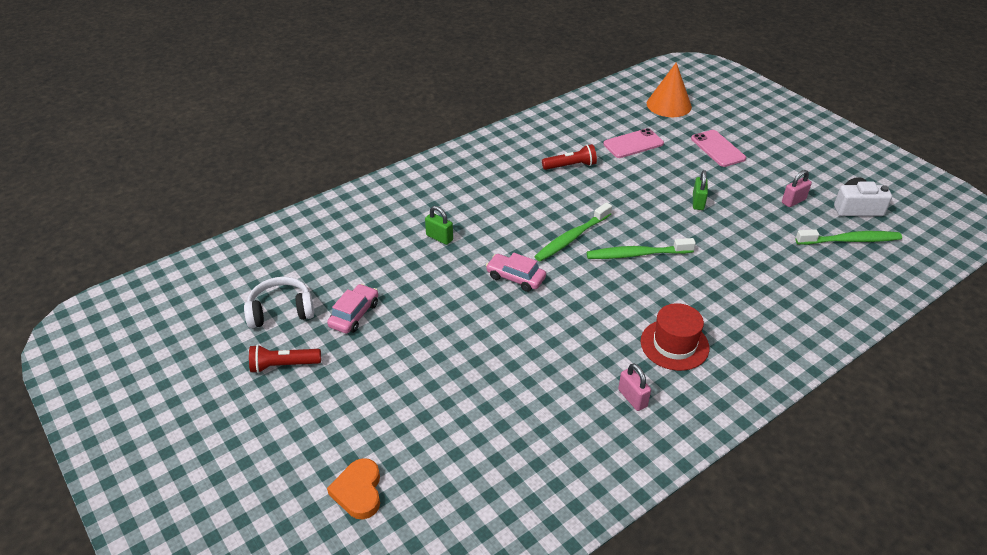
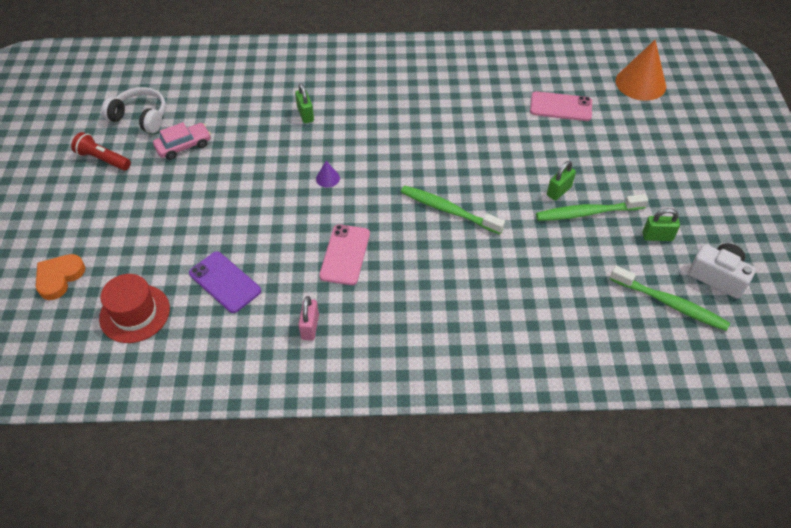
camera: 35 degrees right, 10 degrees up
pink car [486,253,546,292] -> purple cone [316,161,340,187]
green toothbrush [534,202,612,262] -> green toothbrush moved to [536,194,648,221]
red flashlight [542,144,597,170] -> none
red hat [641,303,709,371] -> red hat moved to [99,274,170,343]
pink phone [691,130,746,167] -> pink phone moved to [319,224,370,285]
pink padlock [782,170,812,207] -> green padlock [643,208,680,241]
none -> purple phone [189,252,261,313]

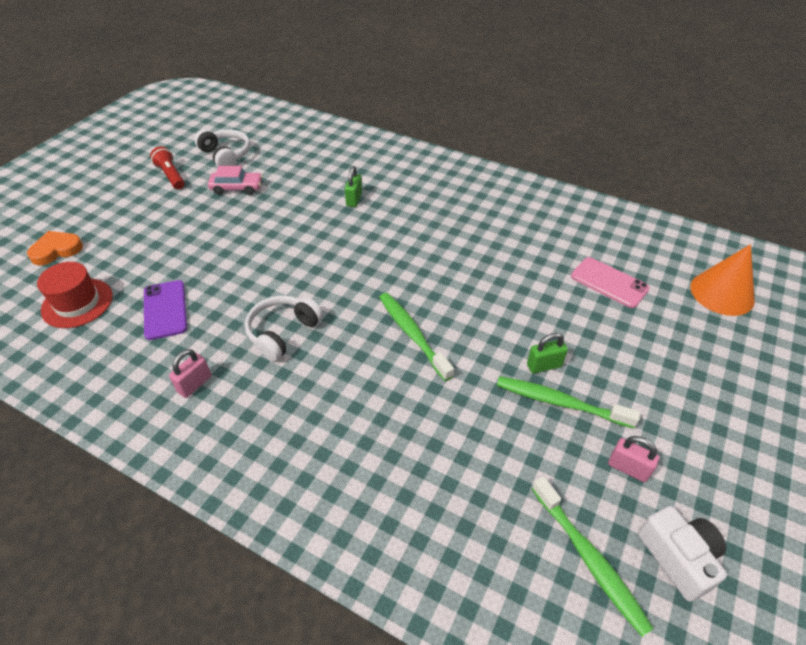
camera: 30 degrees right, 5 degrees down
purple cone [316,161,340,187] -> none
pink phone [319,224,370,285] -> white headphones [245,296,323,361]
green padlock [643,208,680,241] -> pink padlock [608,436,659,482]

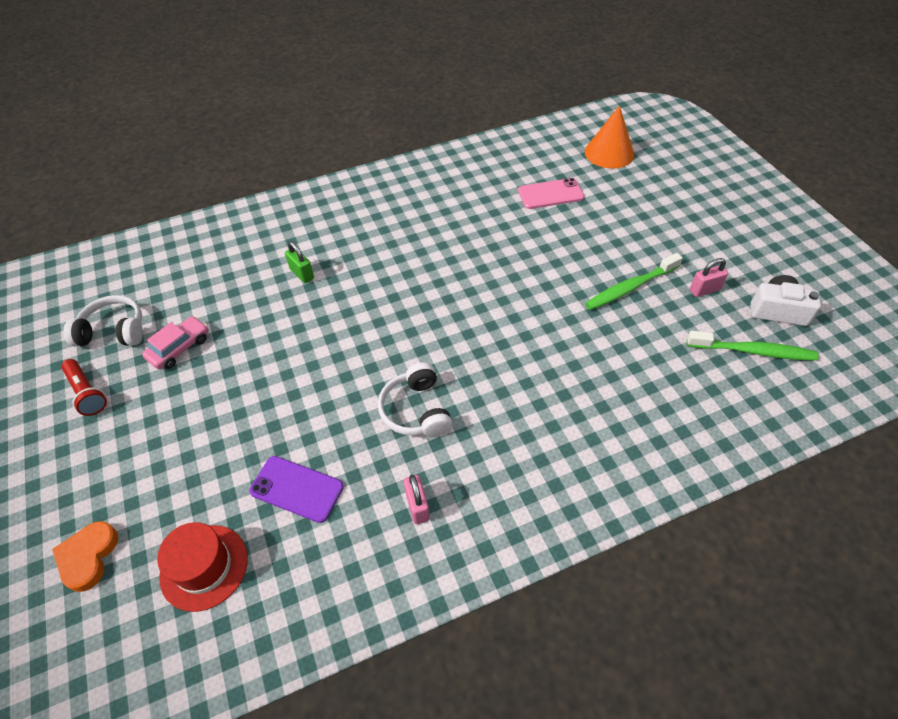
camera: 50 degrees left, 5 degrees up
red flashlight [150,146,185,190] -> red flashlight turned 135 degrees counterclockwise [61,359,107,416]
green toothbrush [379,293,454,381] -> none
green padlock [527,333,568,374] -> none

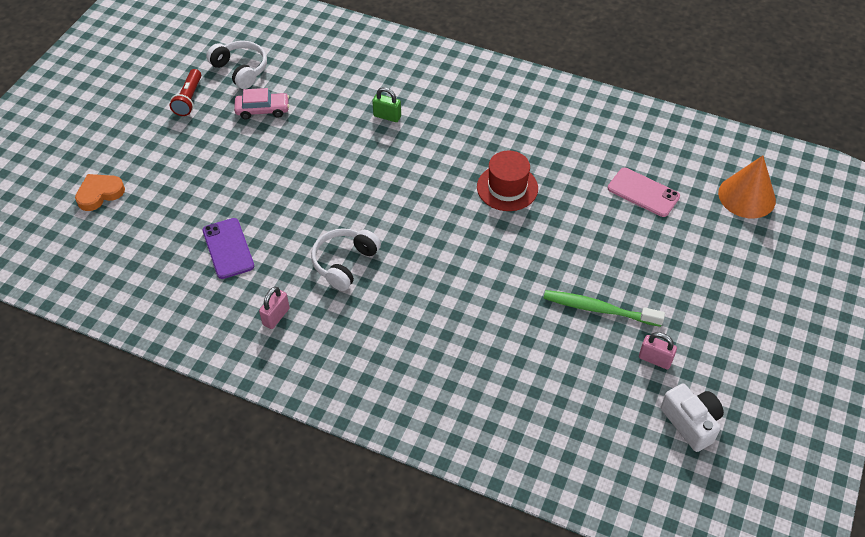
camera: 45 degrees right, 0 degrees up
red hat [157,522,248,612] -> red hat moved to [477,151,538,211]
green padlock [285,241,314,283] -> green padlock turned 75 degrees counterclockwise [372,87,401,122]
green toothbrush [687,331,819,361] -> none

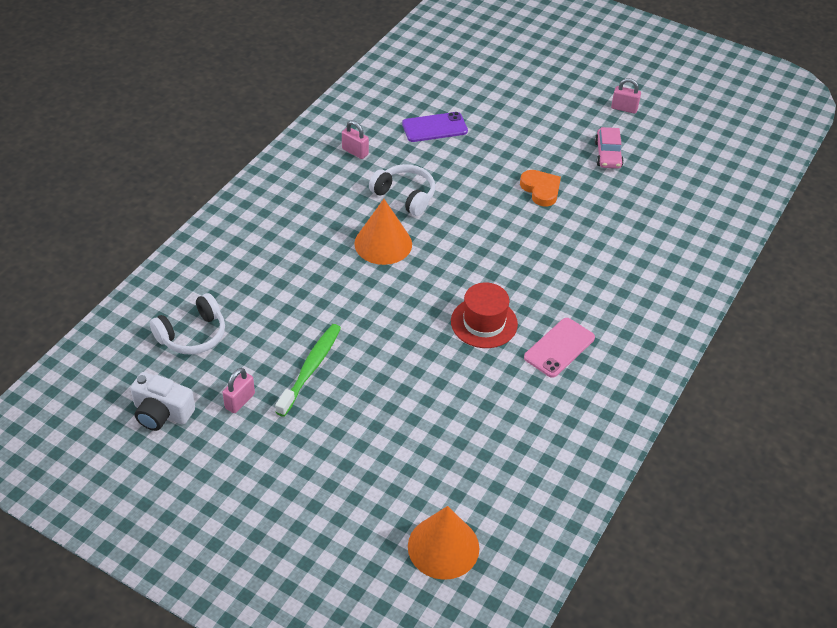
camera: 95 degrees right, 5 degrees down
orange heart [75,174,125,211] -> orange heart moved to [520,170,561,207]
red flashlight [170,69,201,116] -> pink padlock [611,78,641,114]
white headphones [206,41,267,89] -> white headphones moved to [150,293,225,354]
green padlock [372,87,401,122] -> none
pink phone [608,168,680,217] -> pink phone moved to [524,318,595,378]
white camera [660,383,724,452] -> white camera turned 45 degrees clockwise [130,372,195,431]
none -> orange cone [354,199,412,265]

